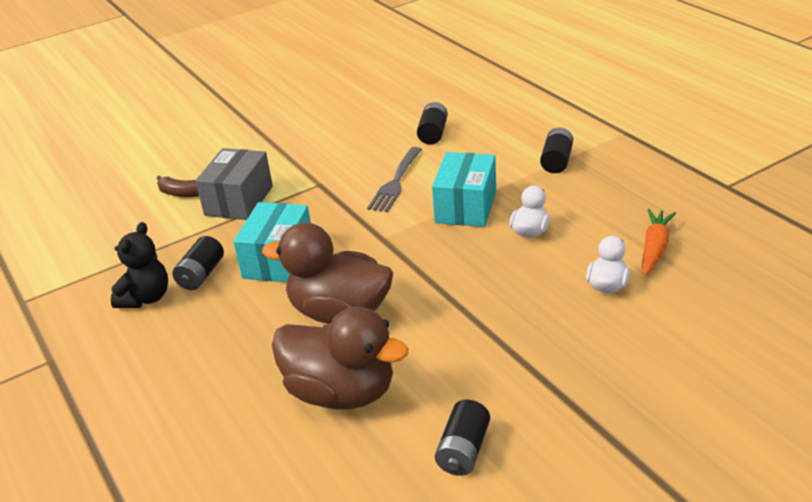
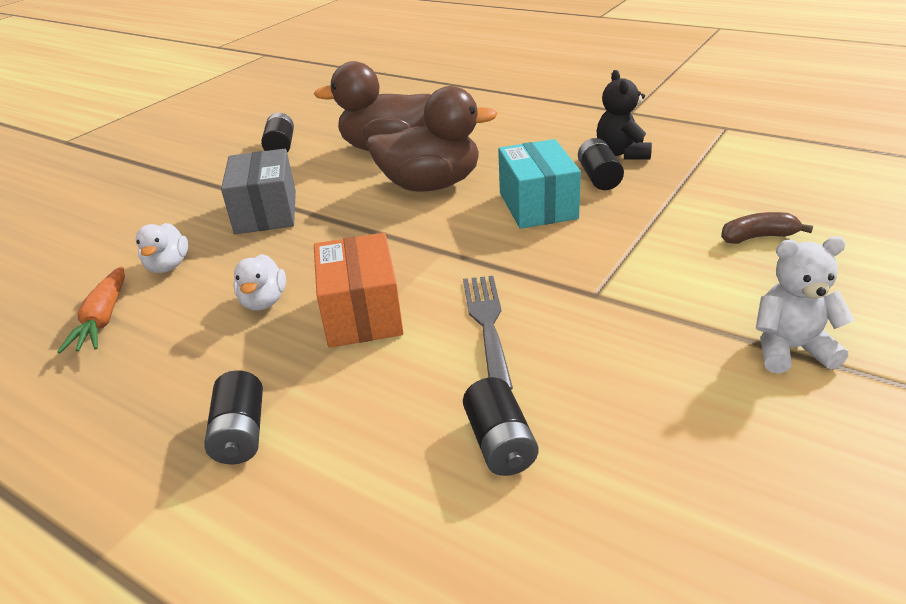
camera: 155 degrees right, 0 degrees up
grey box [195,148,273,220] -> grey box moved to [221,149,296,234]
turquoise box [432,152,496,227] -> orange box [314,233,403,348]
none -> white teddy bear [756,236,854,373]

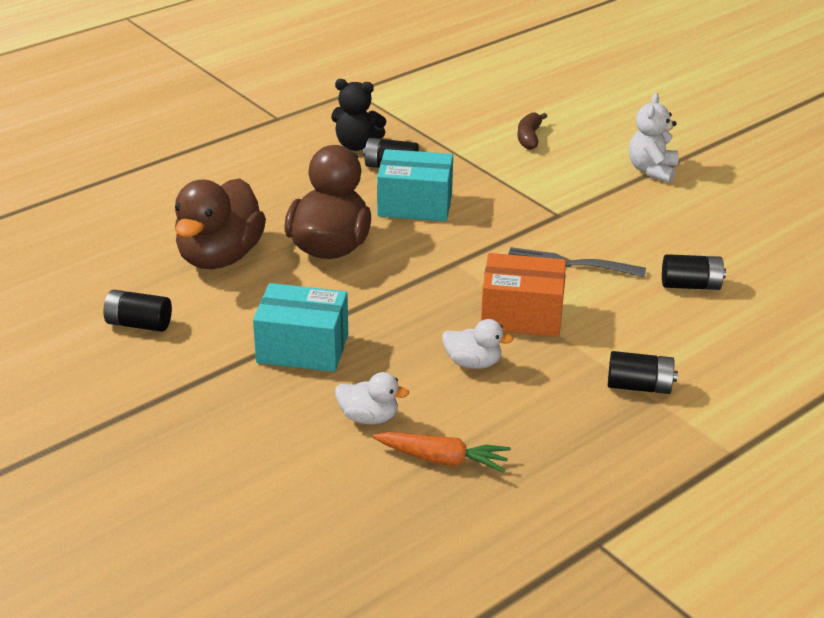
camera: 75 degrees left, 0 degrees up
grey box [221,149,296,234] -> turquoise box [253,283,348,372]

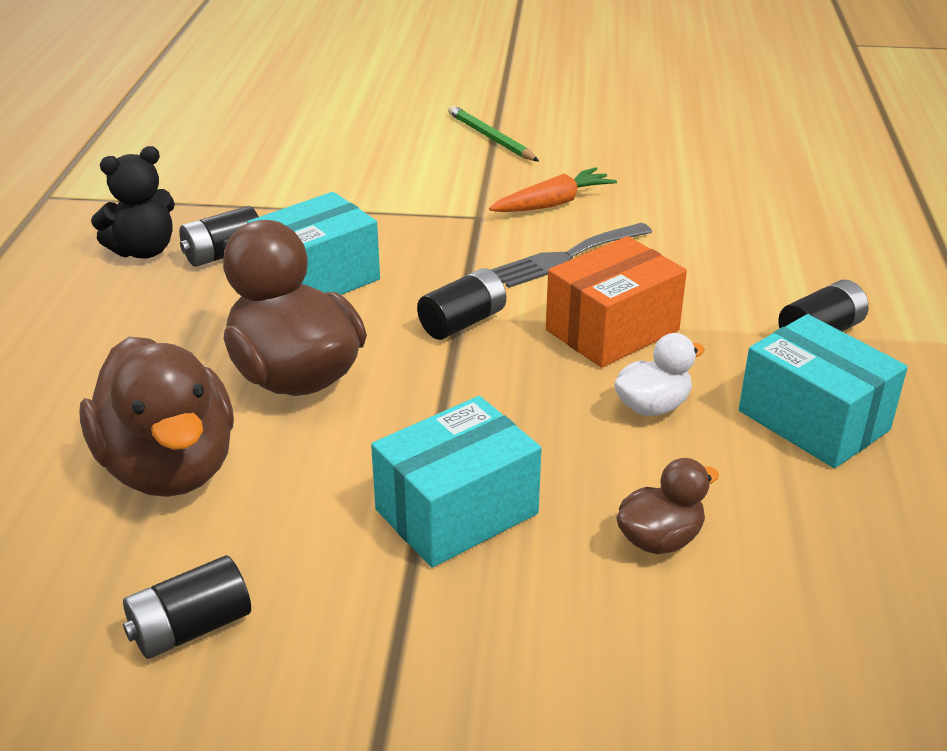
camera: 45 degrees left, 0 degrees up
white duck [335,372,409,424] -> brown duck [617,458,719,554]
orange carrot [373,432,511,473] -> orange carrot moved to [489,167,617,212]
brown banana [518,113,547,150] -> none
white teddy bear [629,93,679,183] -> green pencil [448,105,539,161]
black battery [662,254,726,290] -> black battery moved to [417,268,506,340]
none -> turquoise box [739,314,908,468]

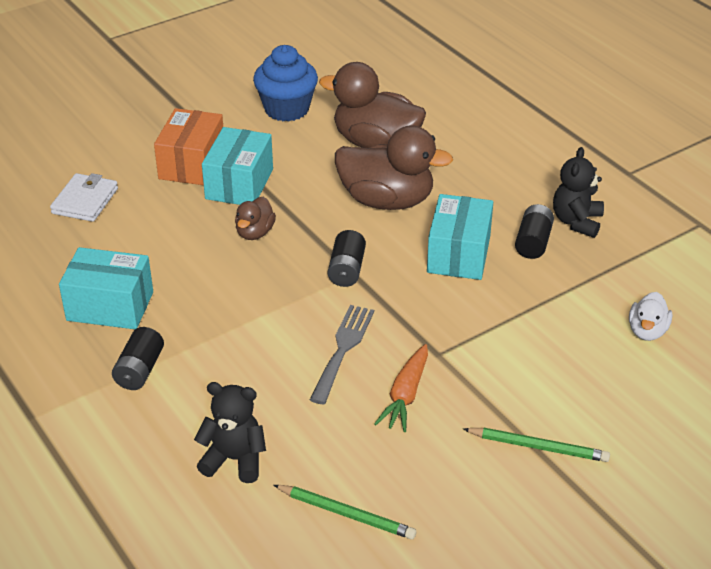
camera: 140 degrees right, 5 degrees up
black battery [123,555,251,659] -> blue cupcake [253,45,318,122]
orange box [546,236,687,368] -> orange box moved to [154,108,223,185]
white duck [614,333,705,416] -> white duck moved to [629,292,672,341]
brown duck [617,458,719,554] -> brown duck moved to [235,197,276,240]
none -> white wallet [50,173,118,222]
none -> black teddy bear [194,382,266,483]
none -> green pencil [274,485,416,539]

